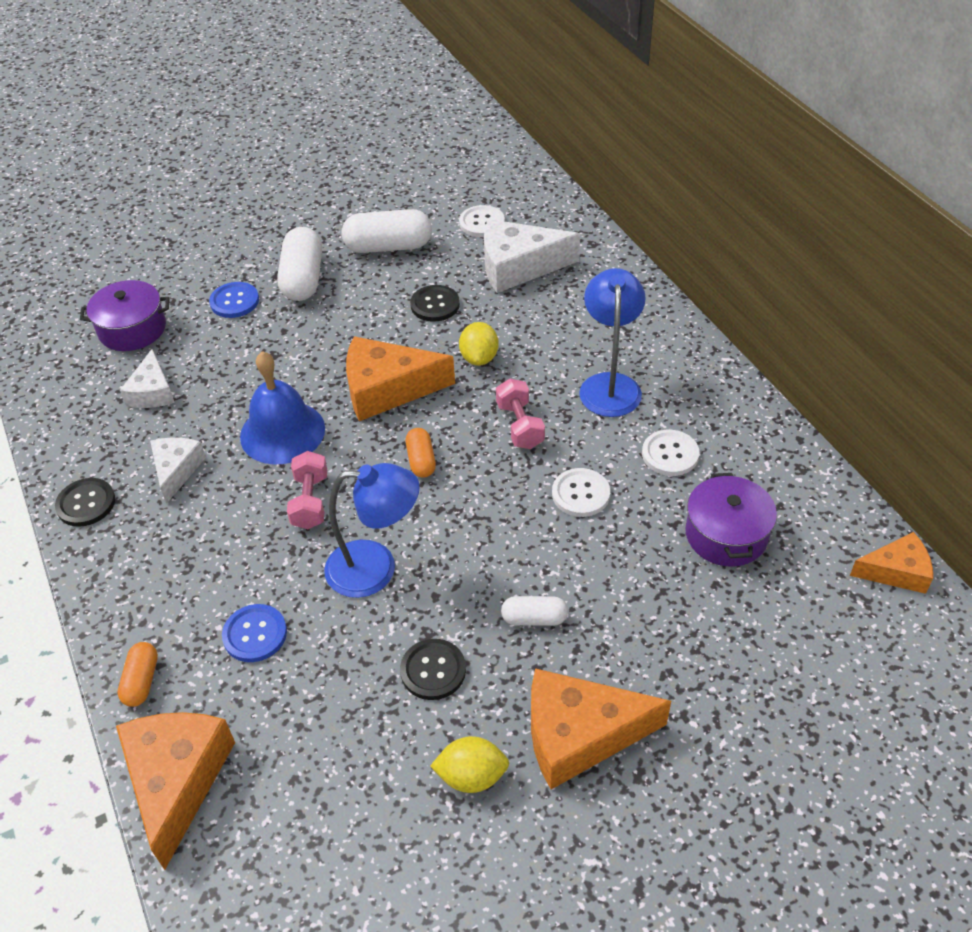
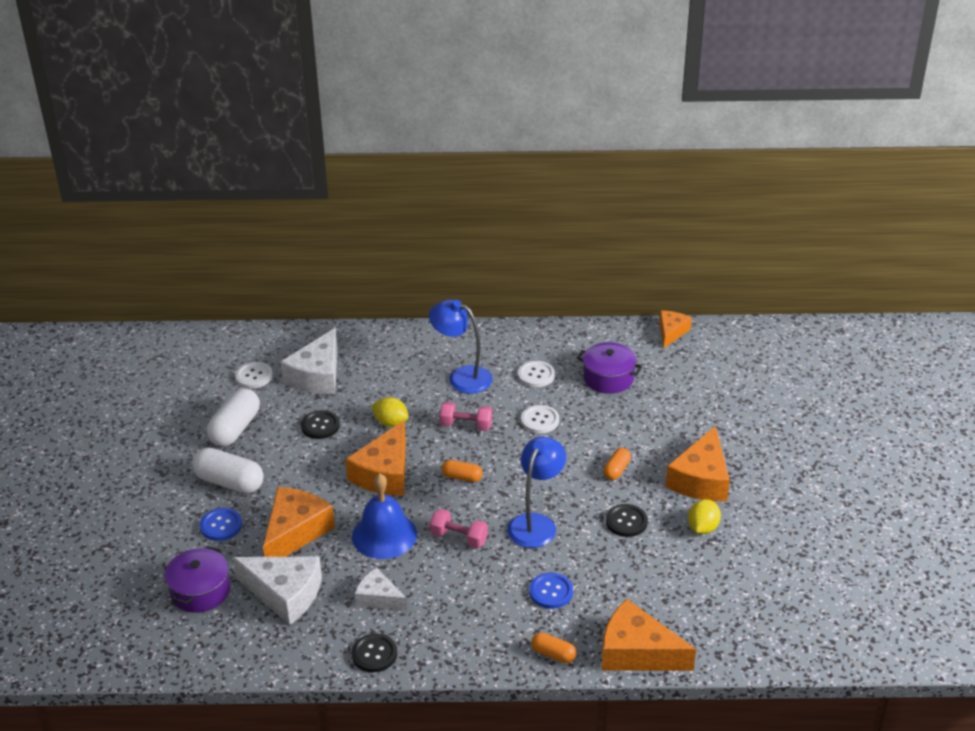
camera: 65 degrees left, 10 degrees down
white cheese [120,349,175,408] -> white cheese [233,556,322,625], size x1.68
white capsule [501,596,568,626] -> orange capsule [603,448,631,480]
none -> orange cheese [263,487,335,557]

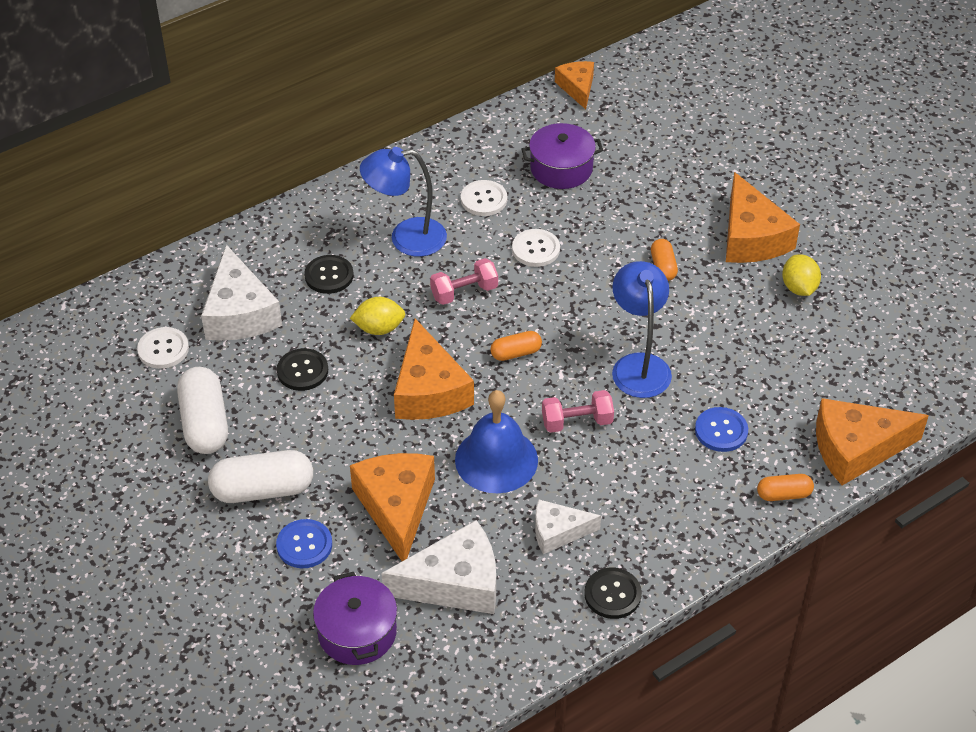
camera: 35 degrees left, 10 degrees up
black button [606,504,648,537] -> black button moved to [304,255,354,294]

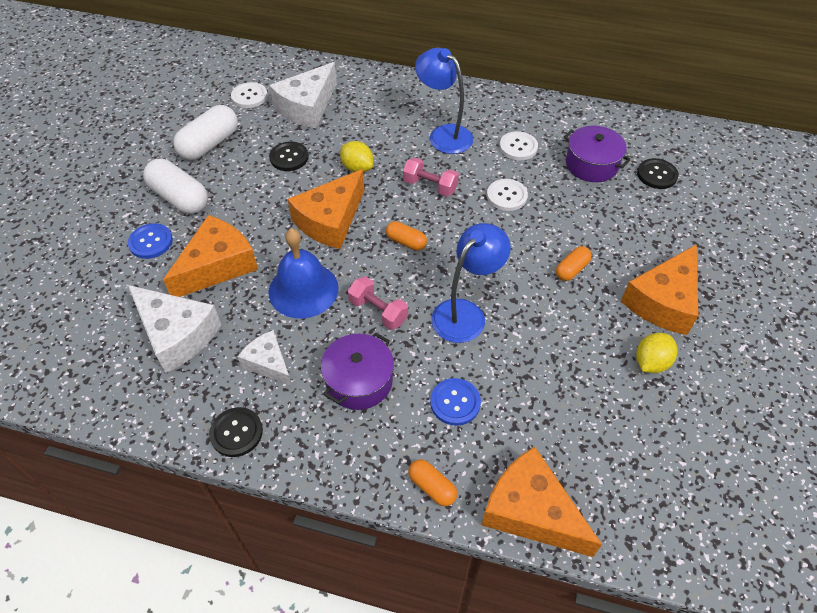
camera: 50 degrees right, 5 degrees up
black button [304,255,354,294] -> black button moved to [637,158,679,189]
purple pot [313,572,397,665] -> purple pot moved to [321,332,394,410]
orange cheese [555,61,594,109] -> none

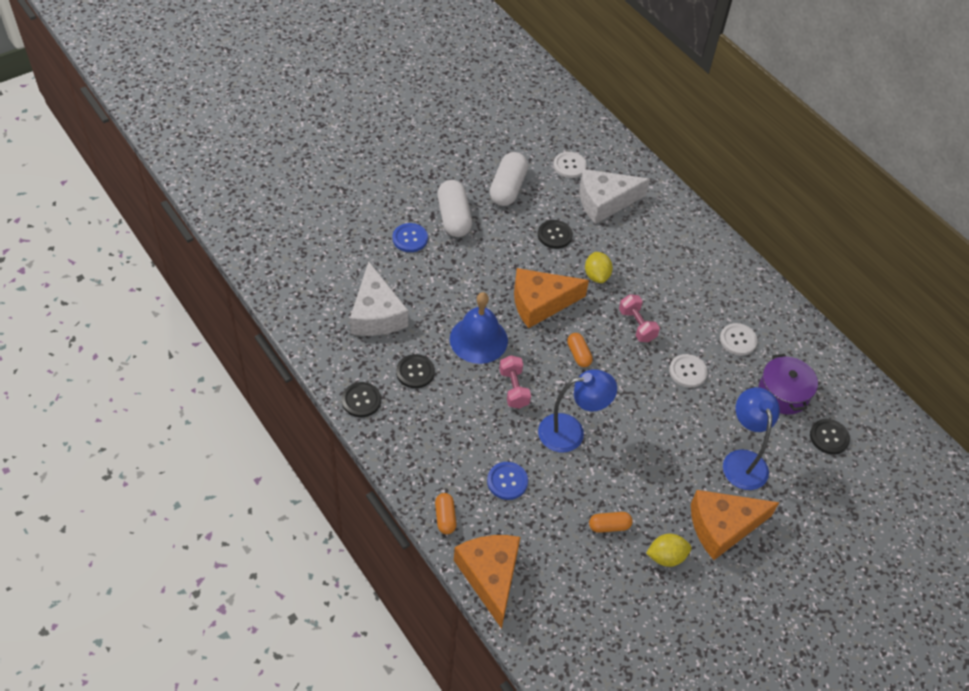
camera: 35 degrees right, 0 degrees up
orange cheese [163,215,258,297] -> none
white capsule [173,105,238,160] -> white capsule turned 60 degrees counterclockwise [490,152,528,206]
white cheese [238,330,292,386] -> black button [396,354,435,388]
purple pot [321,332,394,410] -> none
blue lamp [415,48,473,154] -> blue lamp moved to [723,387,780,490]
orange capsule [556,246,592,281] -> orange capsule moved to [589,512,632,533]

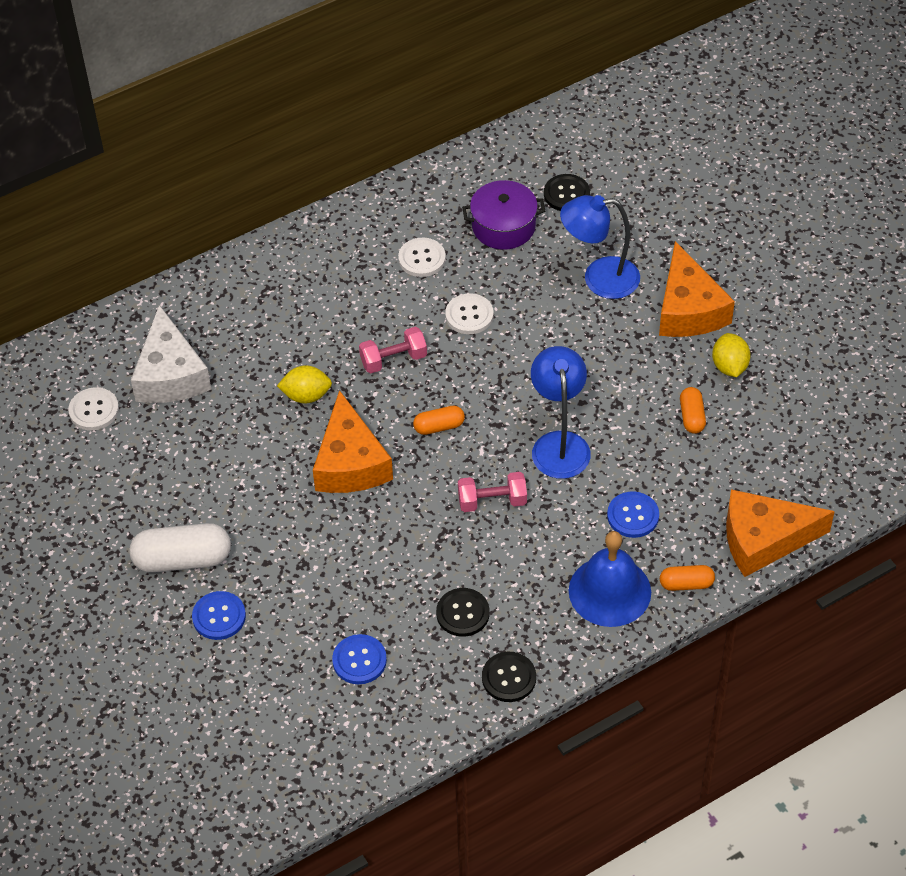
camera: 80 degrees left, 0 degrees up
white cheese [350,261,408,336] -> blue button [332,634,387,684]
blue bell [450,292,508,364] -> blue bell moved to [569,531,651,627]
white capsule [490,152,528,206] -> none
black button [538,220,573,249] -> none

